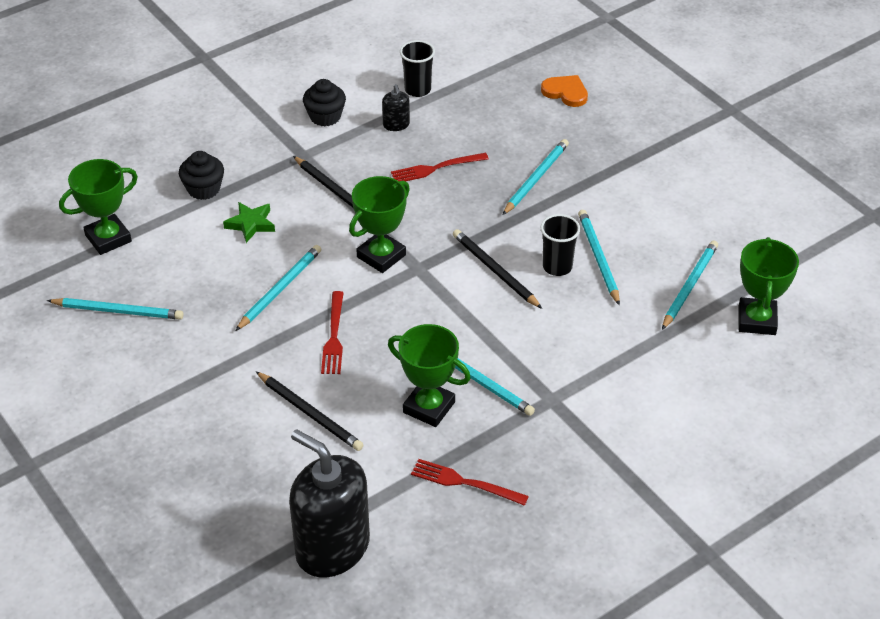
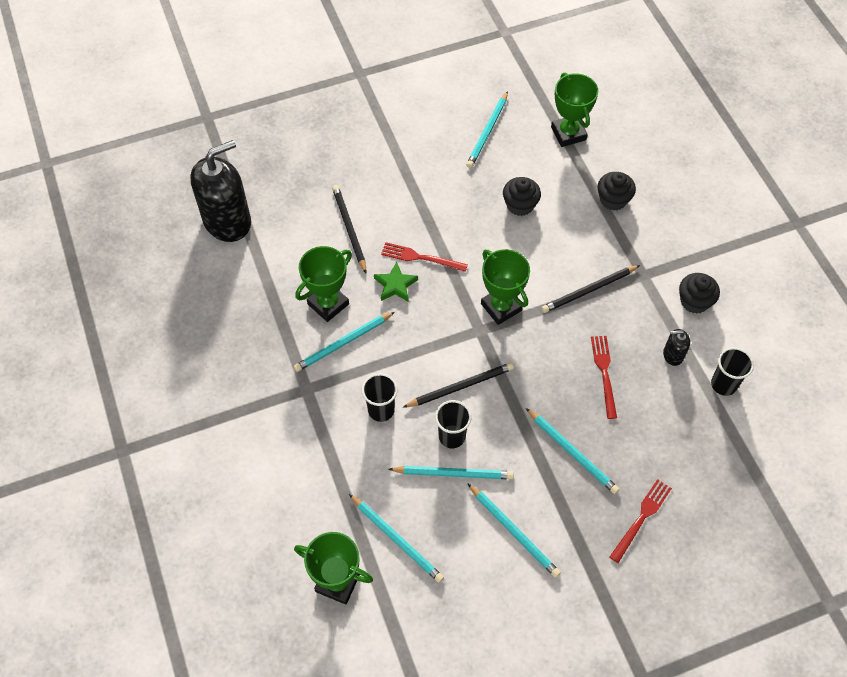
camera: 105 degrees right, 15 degrees up
green star [223,202,275,243] -> green star moved to [374,262,418,302]
turquoise pencil [235,245,321,331] -> turquoise pencil moved to [468,484,561,578]
black pencil [256,371,363,451] -> black pencil turned 105 degrees clockwise [332,185,366,273]
red fork [411,459,529,506] -> red fork moved to [610,479,672,563]
orange heart [541,75,588,107] -> none
none -> black cup [362,373,398,422]
none -> black cupcake [503,177,541,216]

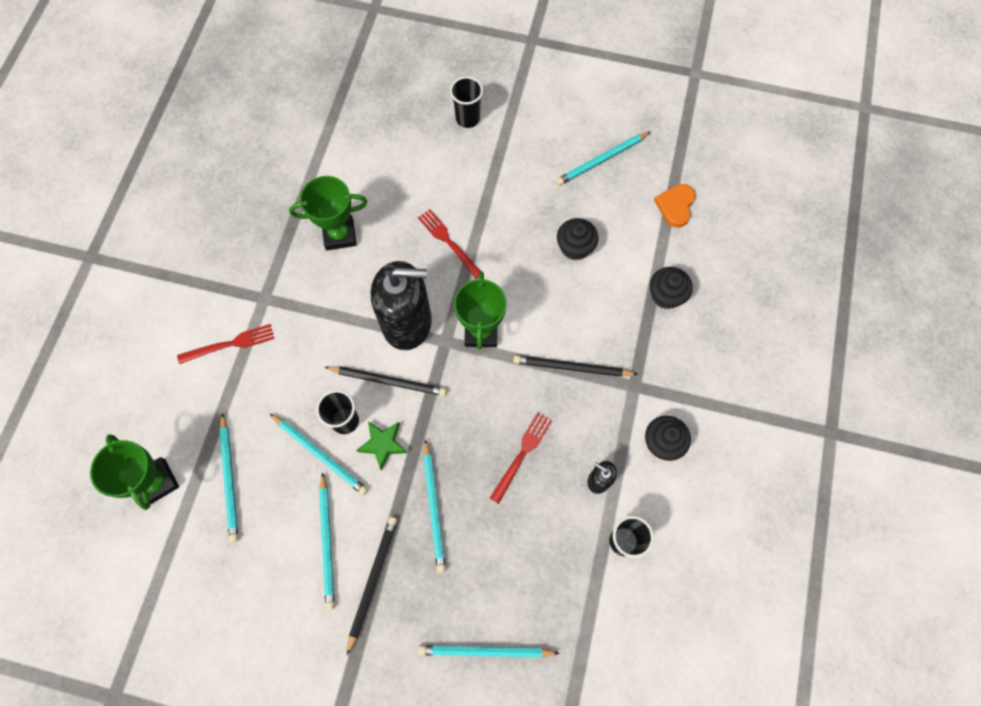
camera: 35 degrees right, 10 degrees up
black soap dispenser [190,140,251,242] -> black soap dispenser moved to [371,261,432,350]
turquoise pencil [294,312,395,372] -> turquoise pencil moved to [418,645,559,658]
black pencil [332,185,366,273] -> black pencil moved to [347,517,397,655]
black cup [362,373,398,422] -> black cup moved to [450,76,483,128]
green star [374,262,418,302] -> green star moved to [356,422,407,471]
green trophy [551,72,598,147] -> orange heart [654,184,695,228]
red fork [610,479,672,563] -> red fork moved to [177,324,274,364]

